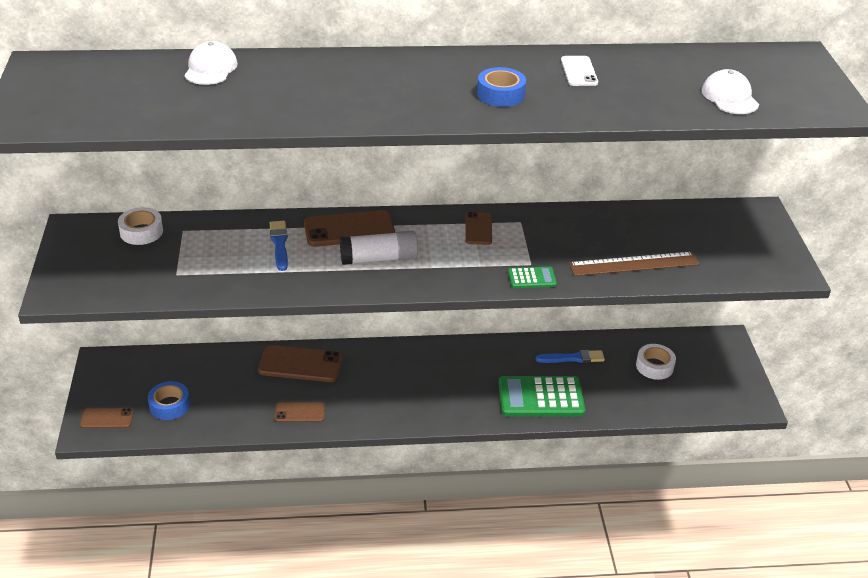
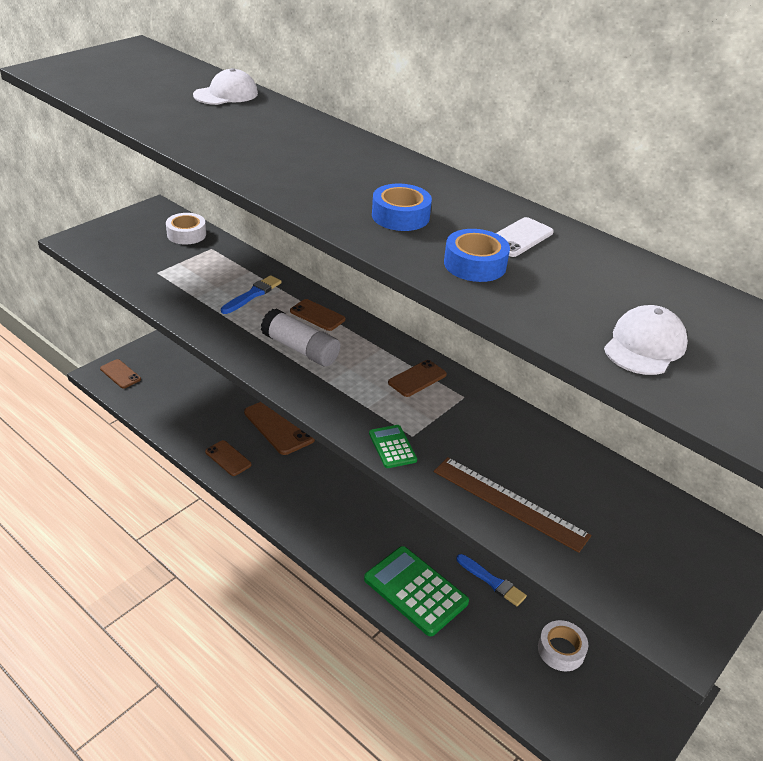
camera: 45 degrees right, 0 degrees up
blue tape [148,381,190,420] -> blue tape moved to [444,229,510,282]
brown phone [304,210,395,247] -> brown phone [290,299,345,331], size x0.59
green calculator [508,267,557,288] -> green calculator turned 150 degrees counterclockwise [369,425,417,468]

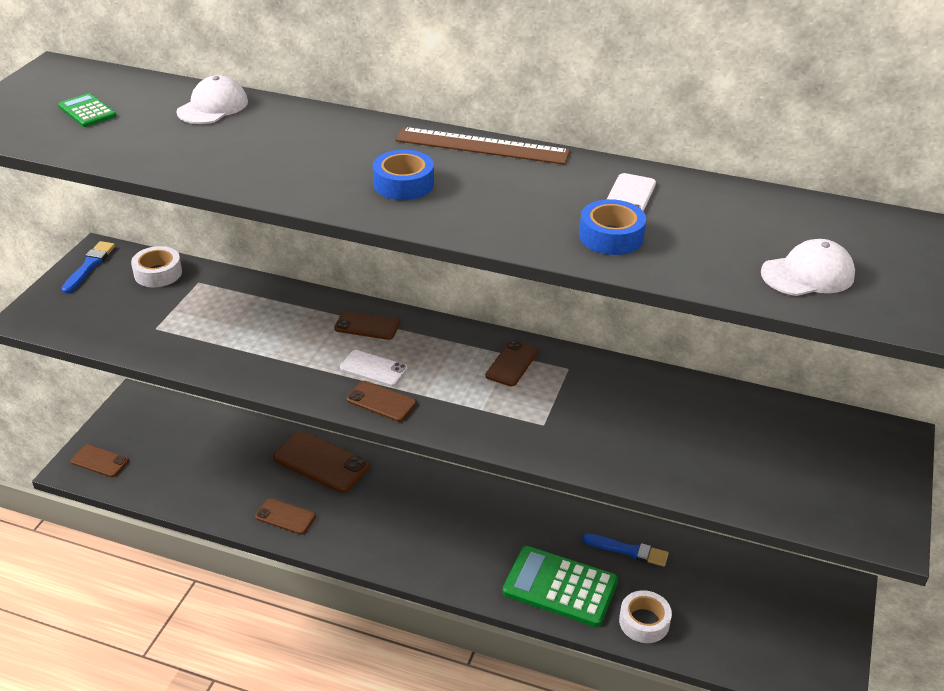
camera: 20 degrees left, 0 degrees up
blue brush [221,275,282,314] -> blue brush moved to [61,241,115,293]
white glue stick [261,309,340,366] -> white phone [340,350,408,387]
green calculator [369,425,417,468] -> green calculator moved to [58,93,116,127]
blue tape [372,183,432,231] -> blue tape moved to [373,150,434,200]
brown ruler [434,457,591,553] -> brown ruler moved to [395,127,570,165]
white tape [538,620,588,671] -> white tape moved to [619,590,672,643]
white cap [604,305,688,375] -> white cap turned 60 degrees clockwise [761,239,855,296]
none -> brown phone [346,381,417,422]

